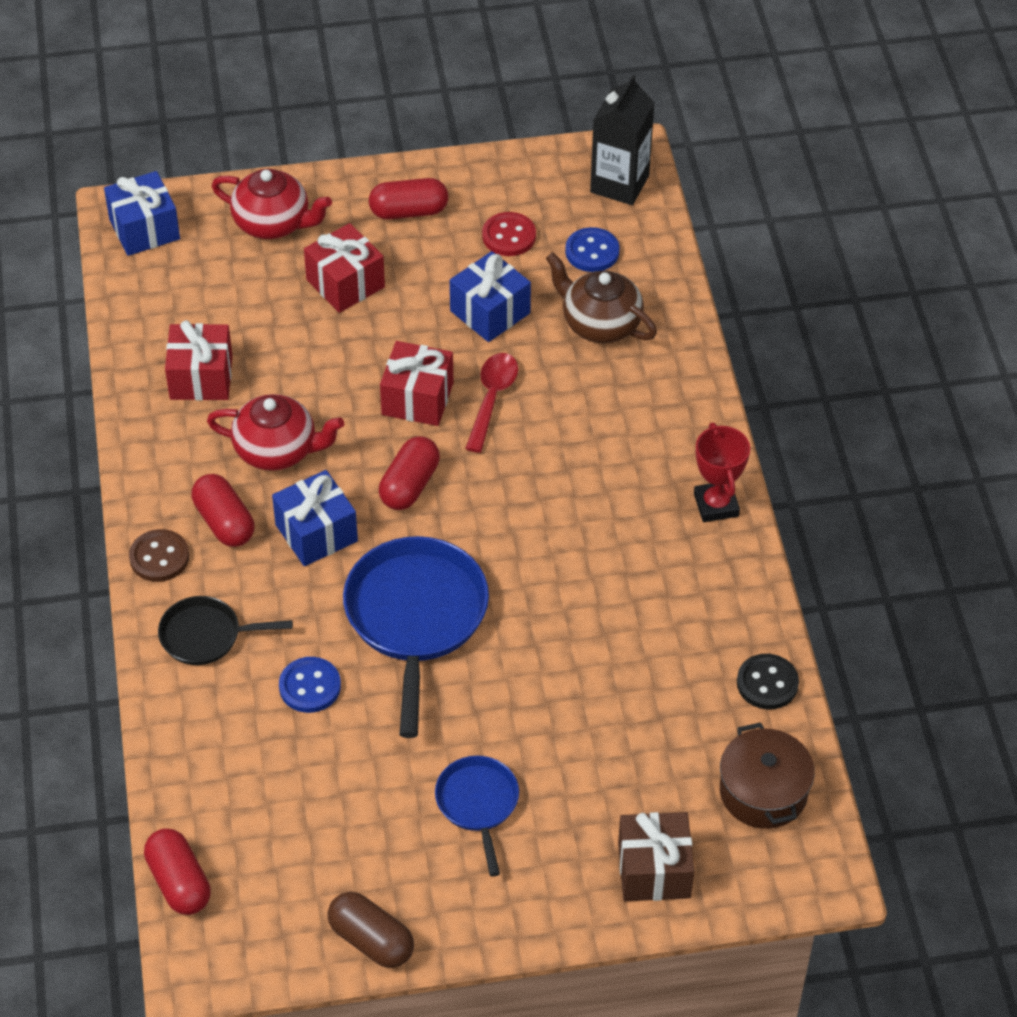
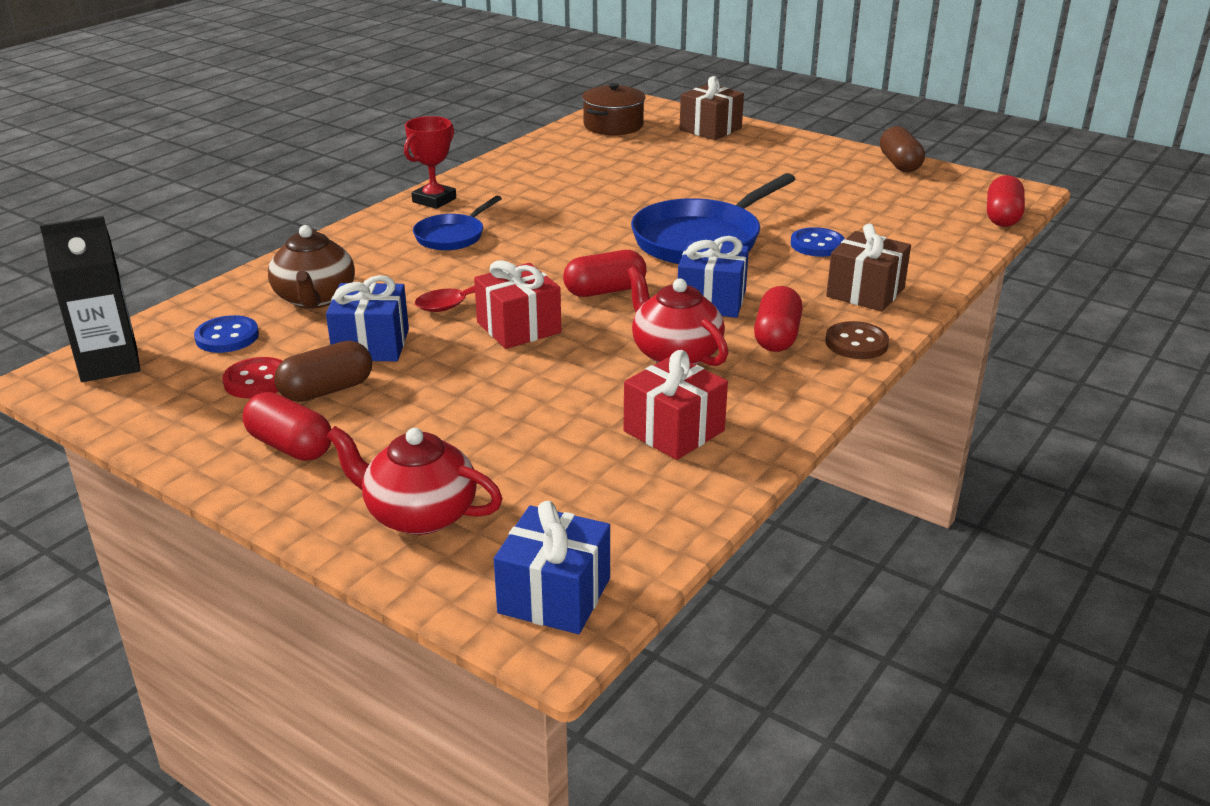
camera: 135 degrees left, 20 degrees down
black pan [158,596,293,665] -> brown gift [826,224,911,312]
red teapot [212,169,332,239] -> red teapot turned 45 degrees counterclockwise [326,426,503,535]
red gift [304,223,385,313] -> none
blue pan [435,756,519,876] -> blue pan moved to [413,195,502,251]
black button [737,654,799,709] -> none
none -> brown capsule [274,341,372,402]

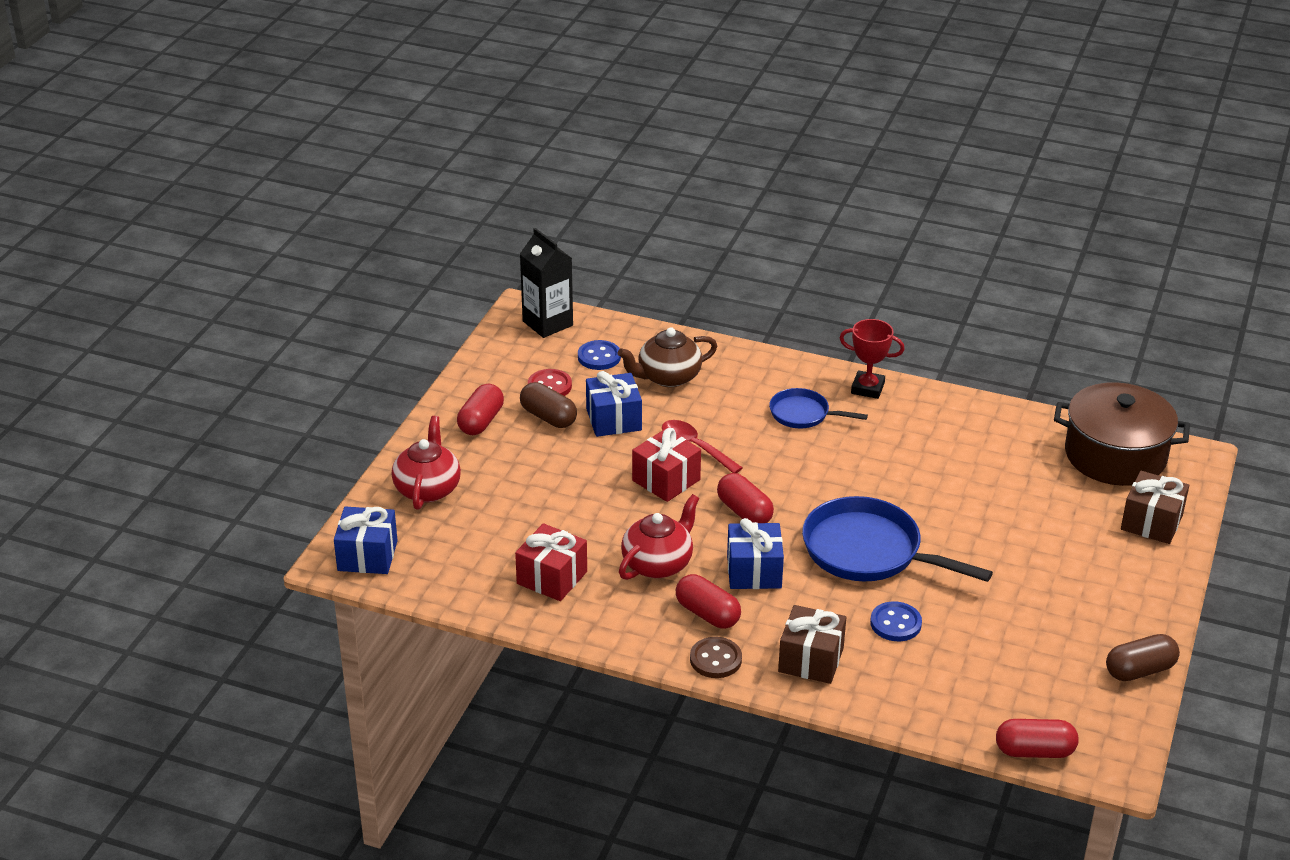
camera: 75 degrees right, 5 degrees up
brown pot [582,83,646,135] -> brown pot [1054,382,1190,486], size x1.57
red capsule [754,286,802,352] -> red capsule turned 45 degrees clockwise [676,574,741,629]

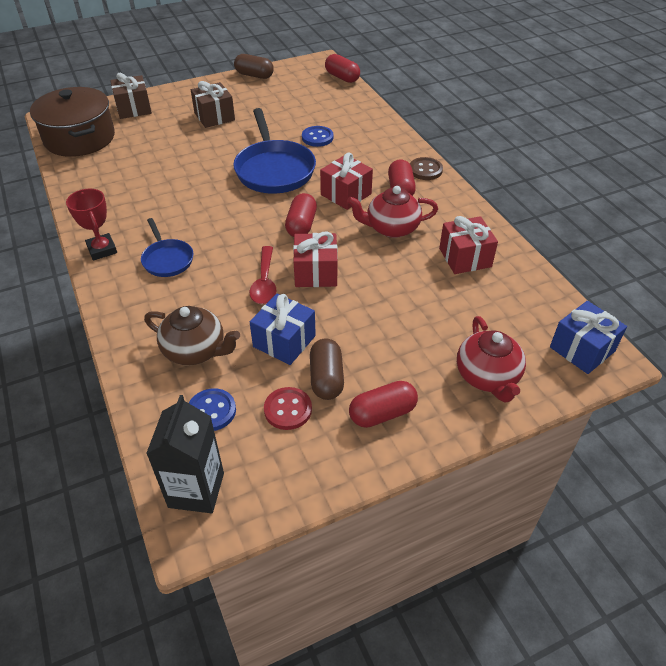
camera: 135 degrees left, 10 degrees up
red teapot [392,416,461,510] -> red teapot turned 60 degrees counterclockwise [457,316,526,402]
blue gift [727,518,784,589] -> red gift [320,153,373,210]
brown gift [778,605,846,684] -> brown gift moved to [191,81,235,128]

